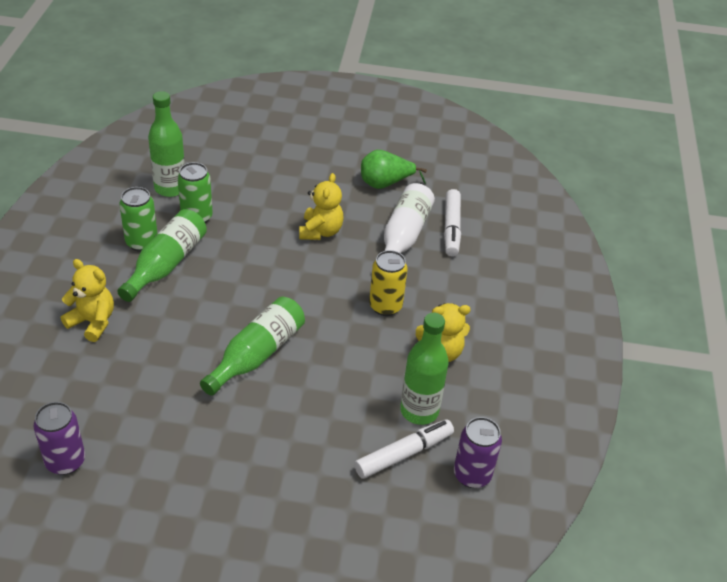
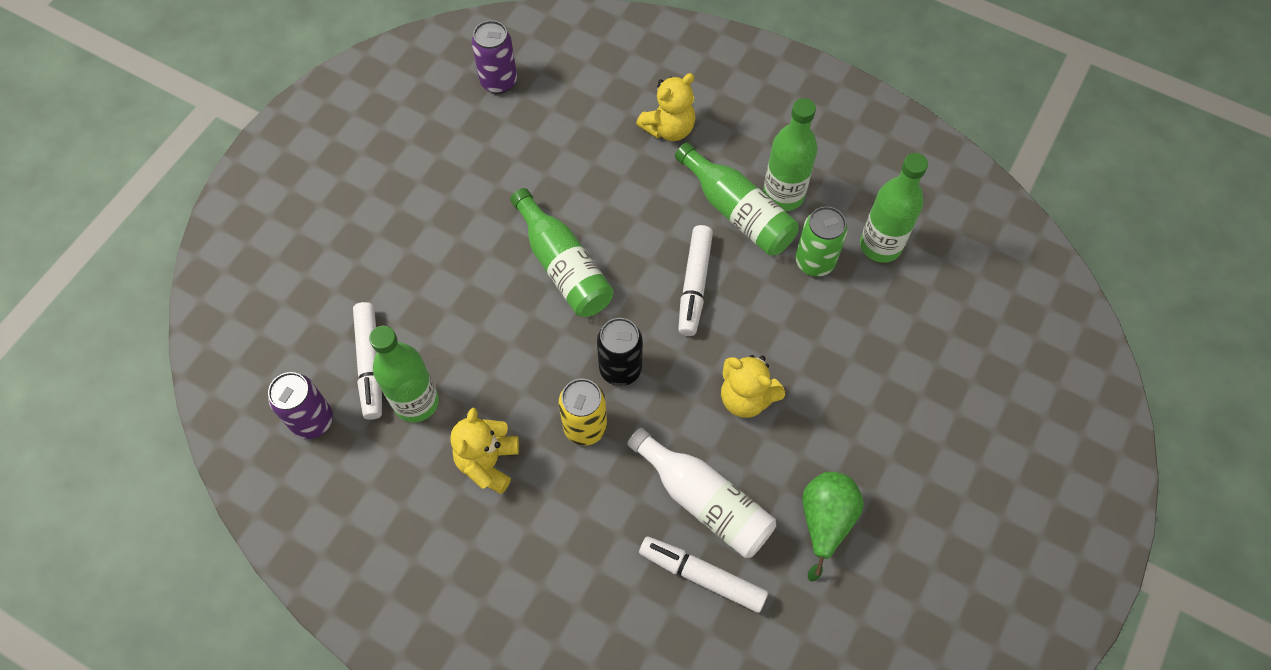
camera: 115 degrees right, 20 degrees up
green can [119,187,158,252] -> green bottle [763,98,818,211]
none -> black can [597,318,643,386]
none -> white marker [678,225,713,336]

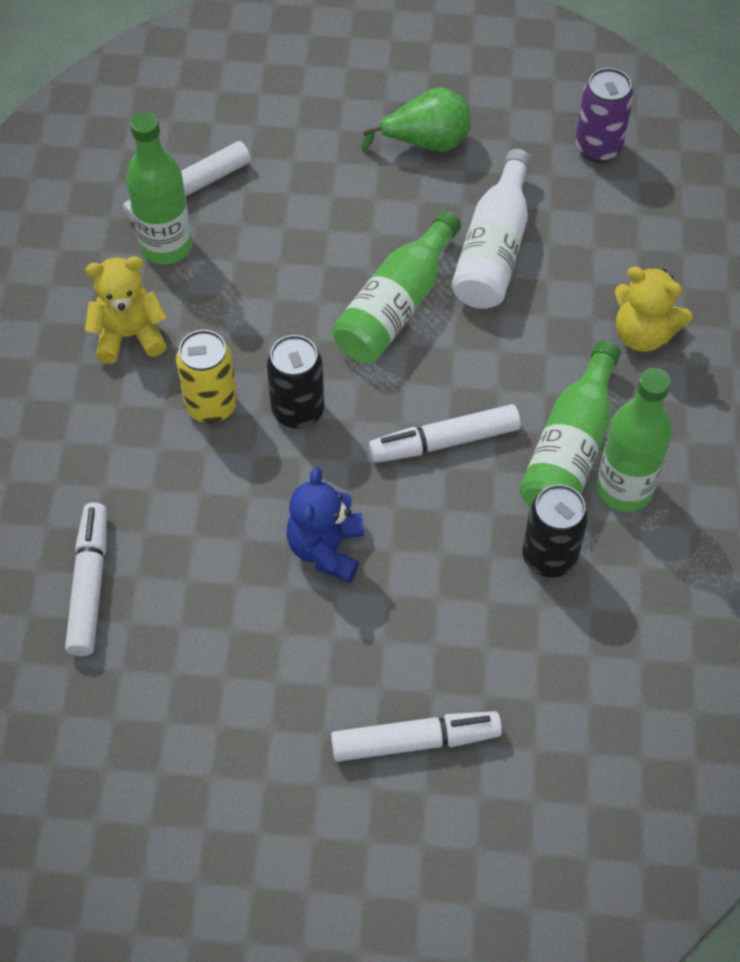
camera: 65 degrees right, 5 degrees down
purple can [268,372,333,439] -> none
white bottle [627,428,776,558] -> white bottle moved to [451,149,531,309]
yellow teddy bear [721,355,785,418] -> blue teddy bear [286,467,364,583]
green can [795,206,848,276] -> black can [522,484,588,577]
green pear [802,472,864,581] -> green pear moved to [362,87,471,152]
green bottle [860,153,928,263] -> none
none -> white marker [331,711,502,762]

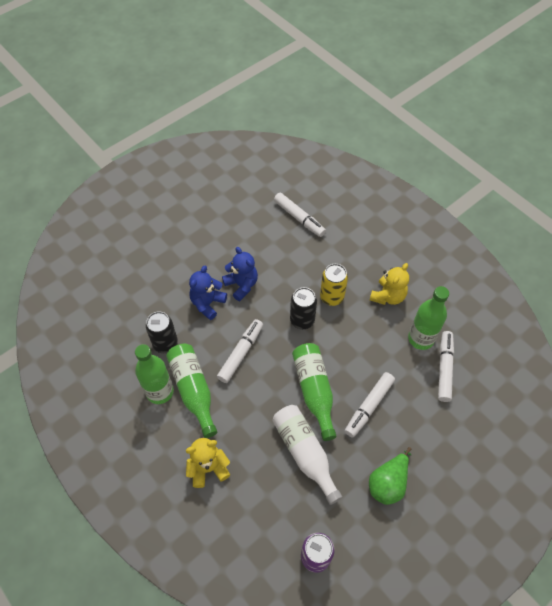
camera: 135 degrees right, 0 degrees up
white marker [331,711,502,762] -> white marker moved to [345,372,395,437]
none -> blue teddy bear [189,266,227,320]

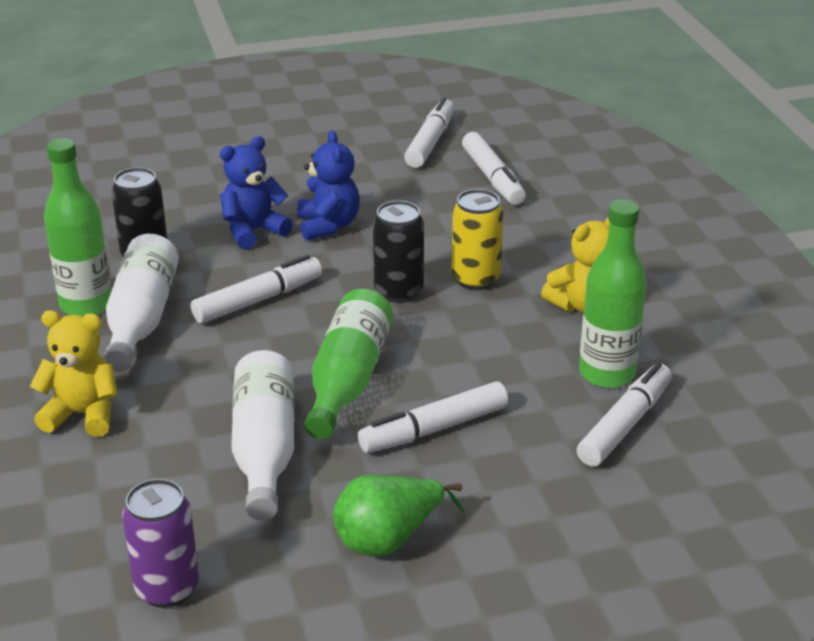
camera: 25 degrees right, 25 degrees down
green bottle [166,344,217,438] -> white bottle [103,234,179,372]
none -> white marker [404,97,454,168]

